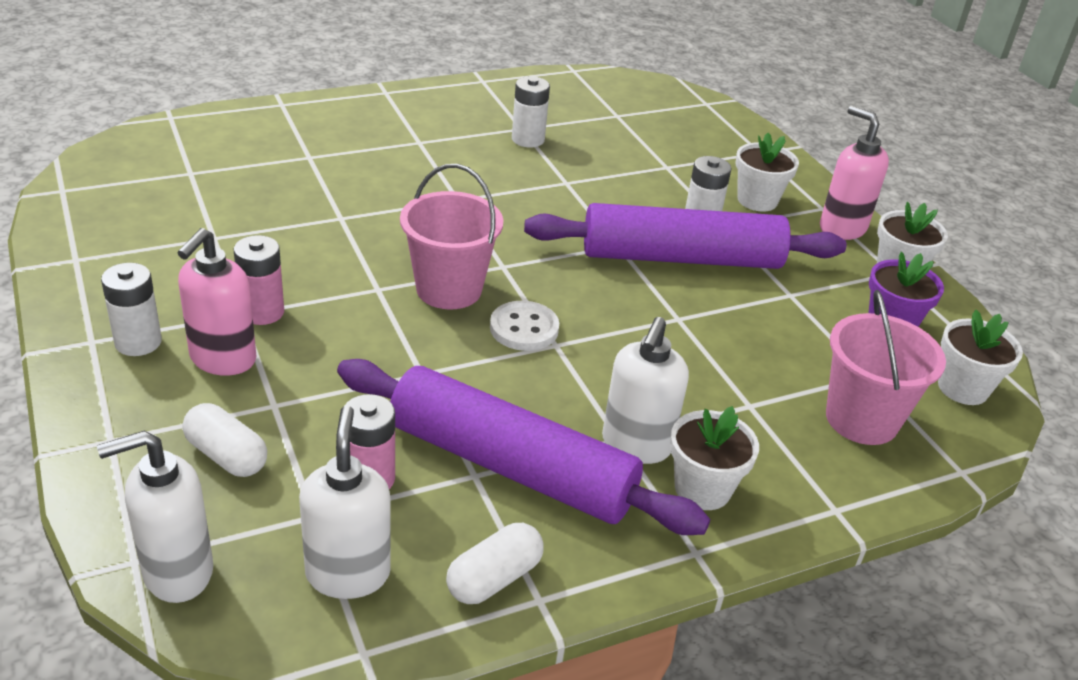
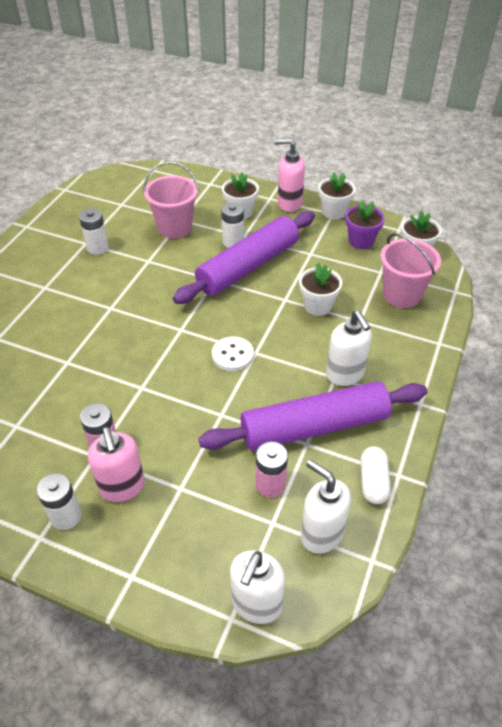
camera: 40 degrees left, 10 degrees up
white capsule [182,403,267,477] -> none
pink bucket [400,164,503,310] -> pink bucket moved to [143,161,199,238]
white flower pot [670,406,759,510] -> white flower pot moved to [299,263,342,316]

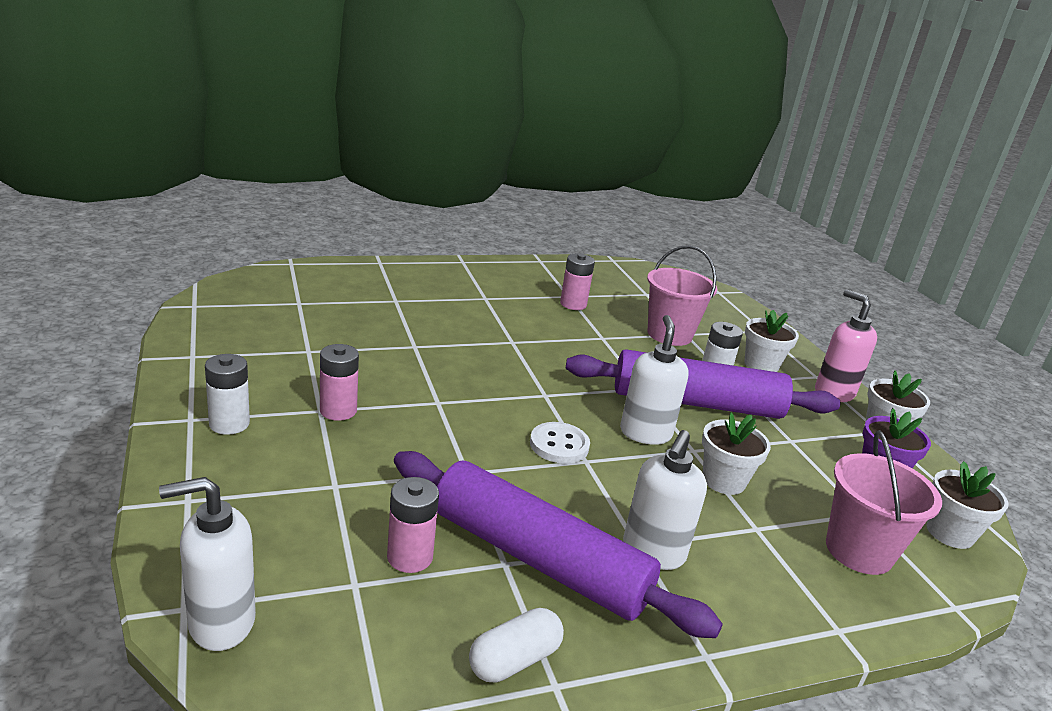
camera: 45 degrees right, 20 degrees down
white battery [79,209,109,255] -> pink battery [560,254,595,310]
pink soap dispenser [88,427,145,502] -> none
white soap dispenser [301,459,351,554] -> white soap dispenser moved to [620,315,689,445]

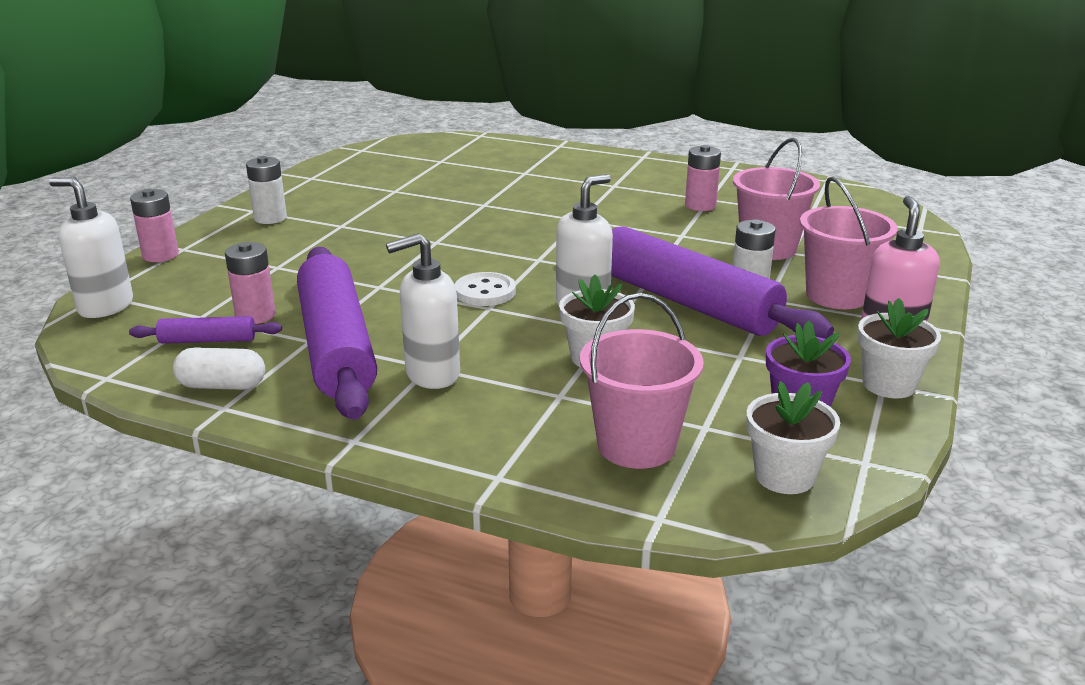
camera: 45 degrees right, 0 degrees up
pink battery [320,344,359,421] -> pink battery moved to [130,189,179,262]
white flower pot [745,310,799,372] -> pink bucket [800,177,898,309]
none -> purple rolling pin [129,316,282,344]

